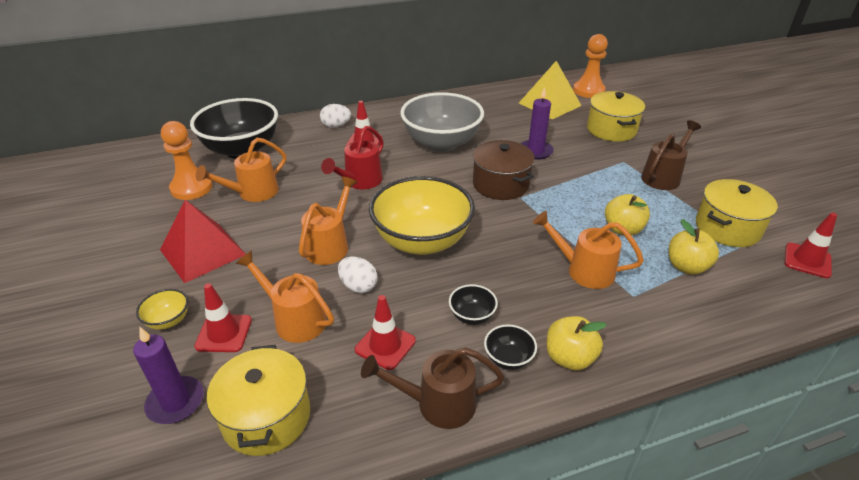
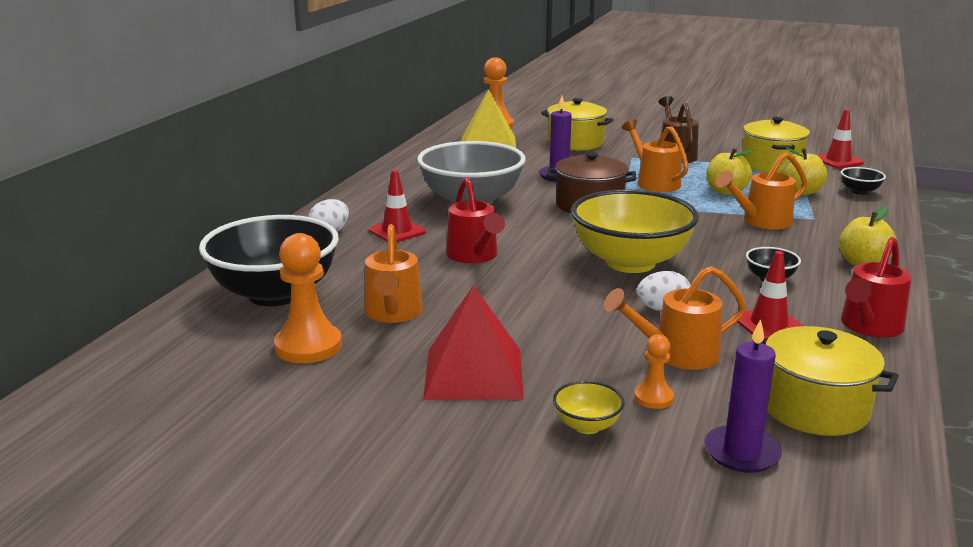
camera: 50 degrees left, 15 degrees down
red traffic cone [194,283,252,352] -> orange pawn [634,334,674,409]
orange watering can [299,177,358,265] -> orange watering can moved to [622,119,689,192]
brown watering can [361,347,505,429] -> red watering can [841,237,912,338]
black bowl [484,324,537,370] -> black bowl moved to [841,167,886,195]

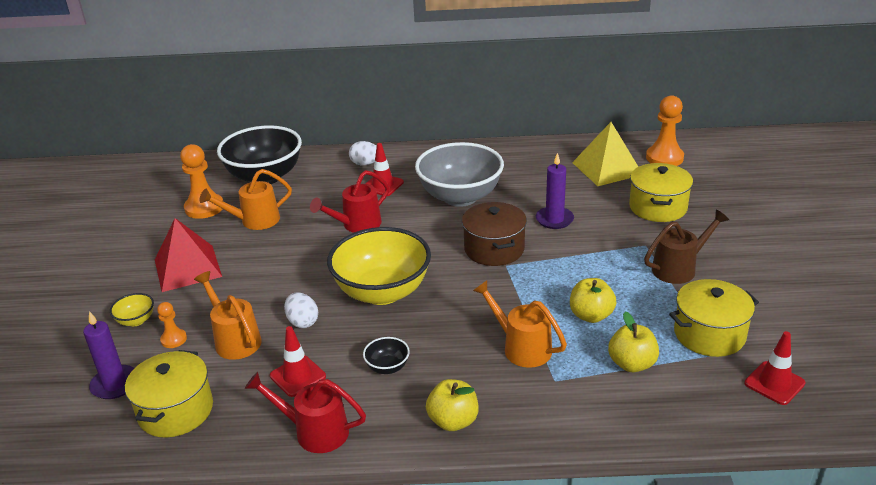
camera: 70 degrees right, 10 degrees up
orange watering can [622,119,689,192] -> none
black bowl [841,167,886,195] -> none

